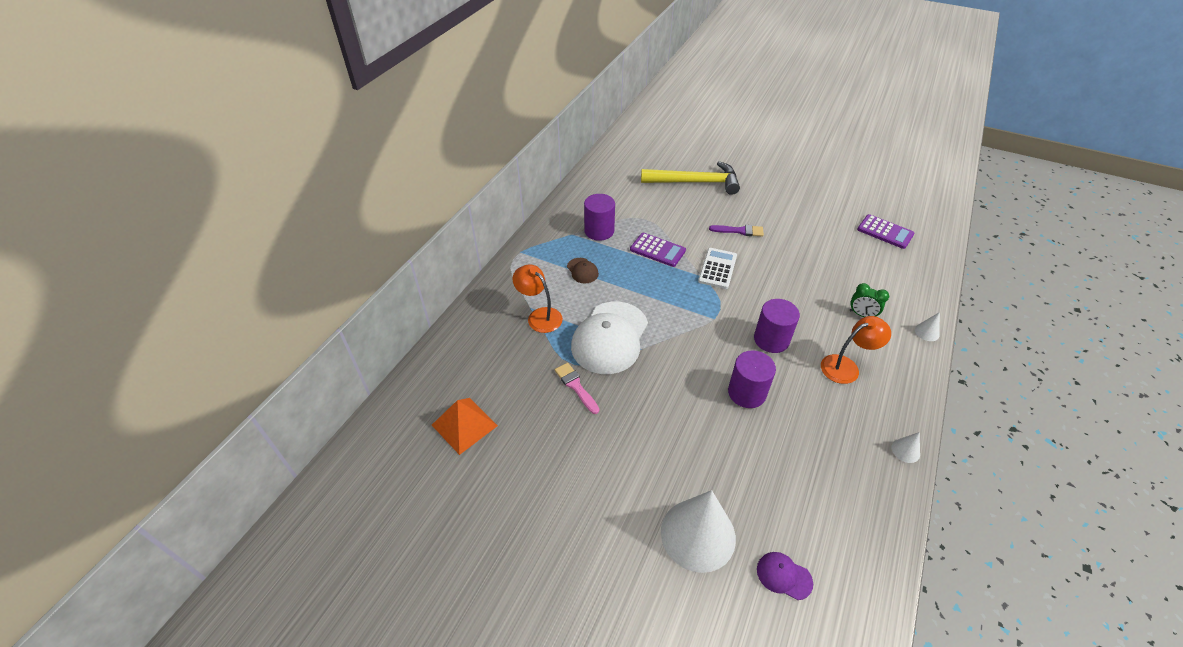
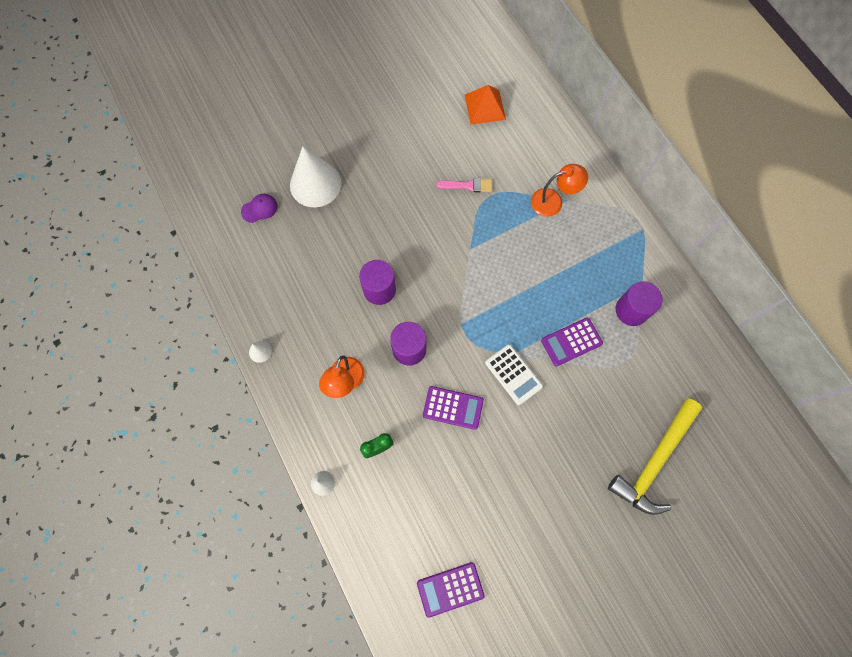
camera: 125 degrees right, 25 degrees up
brown cap [567,258,599,283] -> none
white cap [571,302,648,374] -> none
purple brush [709,225,764,237] -> none
none -> purple calculator [423,386,484,430]

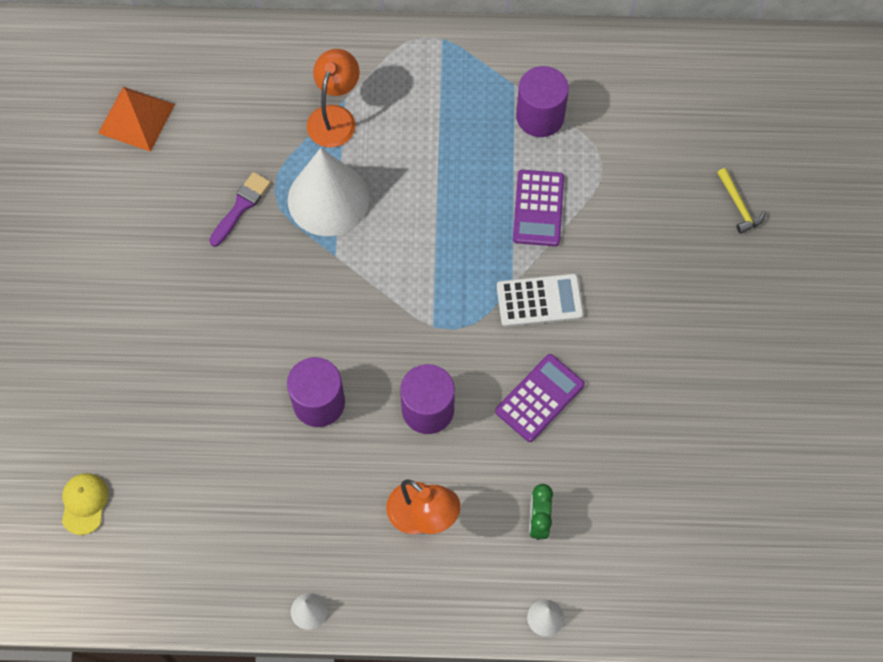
camera: 60 degrees left, 5 degrees down
purple cap [241,194,278,223] -> yellow cap [62,473,108,535]
white cone [290,146,341,207] -> white cone moved to [288,148,370,236]
purple calculator [417,562,485,618] -> none
pink brush [437,178,492,192] -> purple brush [209,172,271,247]
yellow hammer [608,398,703,515] -> yellow hammer [717,168,766,234], size x0.41

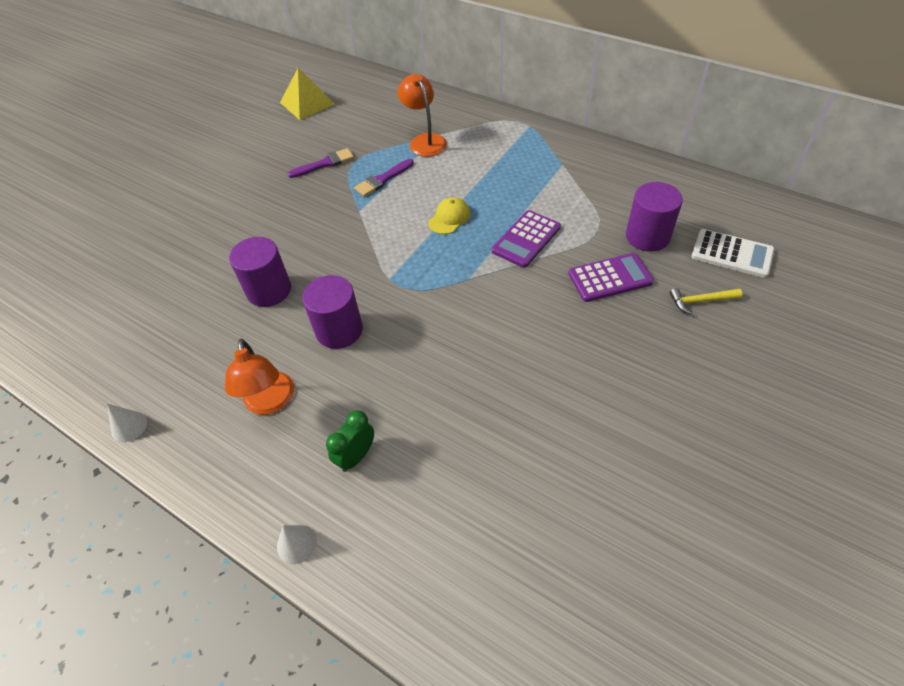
camera: 35 degrees right, 15 degrees down
yellow cap [62,473,108,535] -> yellow cap moved to [428,197,471,234]
orange pyramid [98,87,175,152] -> yellow pyramid [280,68,335,120]
white cone [288,148,370,236] -> purple brush [354,159,414,197]
orange lamp [307,49,360,148] -> orange lamp turned 75 degrees counterclockwise [398,74,447,157]
purple calculator [495,354,585,442] -> purple calculator moved to [569,253,654,302]
white calculator [497,274,584,327] -> white calculator moved to [691,229,775,278]
purple cylinder [516,66,569,137] -> purple cylinder moved to [626,182,683,252]
yellow hammer [717,168,766,234] -> yellow hammer turned 75 degrees clockwise [670,288,742,315]

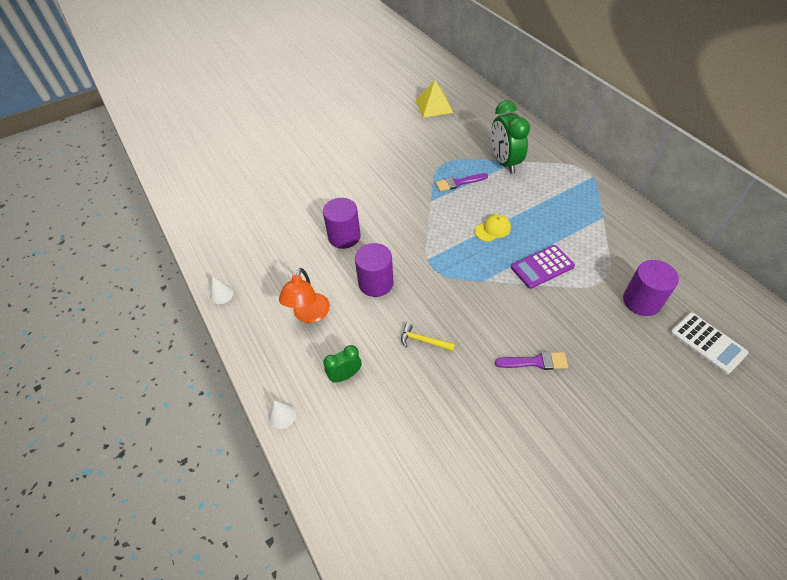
camera: 25 degrees right, 0 degrees up
purple brush [288,148,354,178] -> purple brush moved to [495,352,568,370]
orange lamp [398,74,447,157] -> green clock [491,100,530,174]
purple calculator [569,253,654,302] -> none
yellow hammer [670,288,742,315] -> yellow hammer moved to [401,323,455,351]

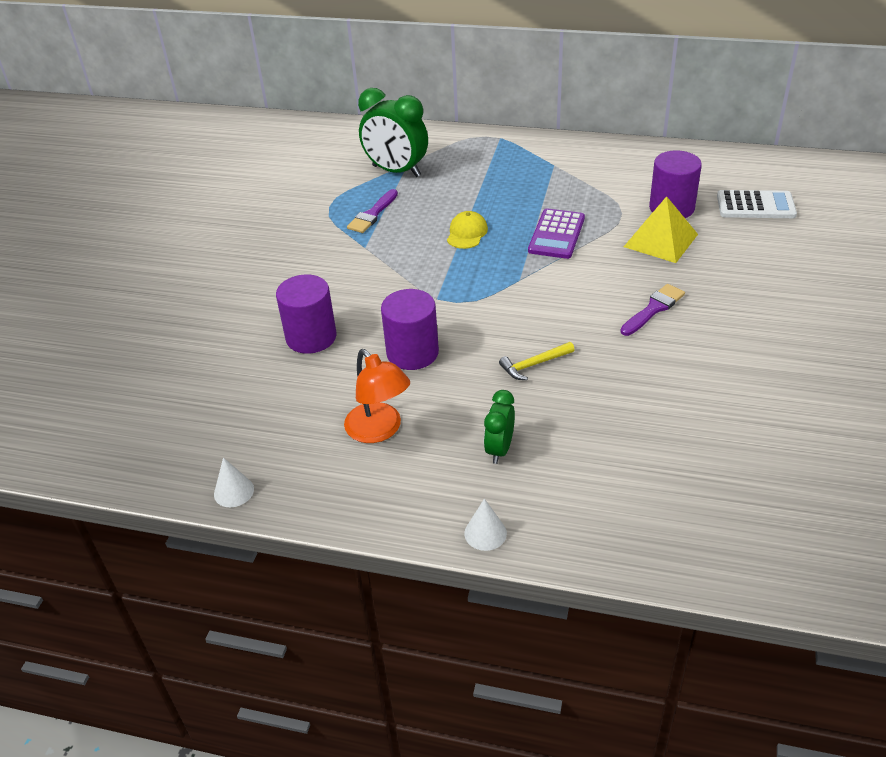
camera: 45 degrees left, 10 degrees down
yellow pyramid [416,80,453,118] -> yellow pyramid moved to [624,196,698,263]

